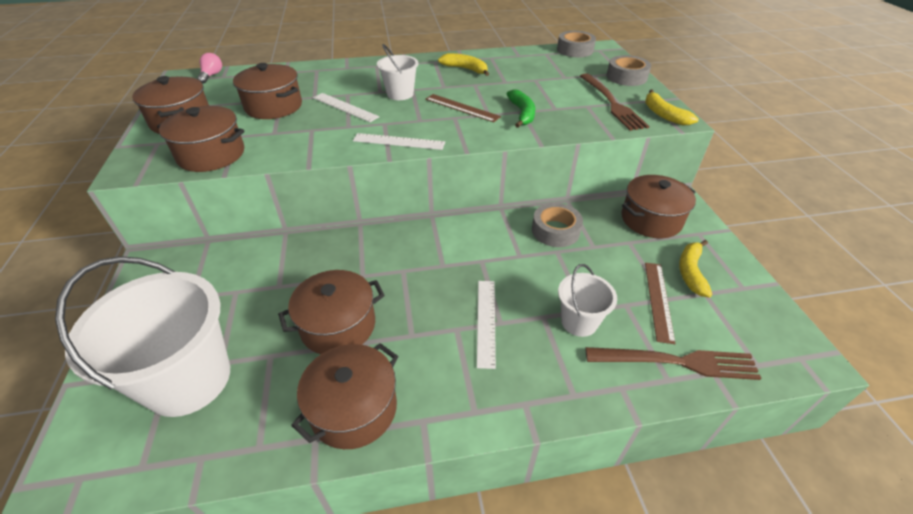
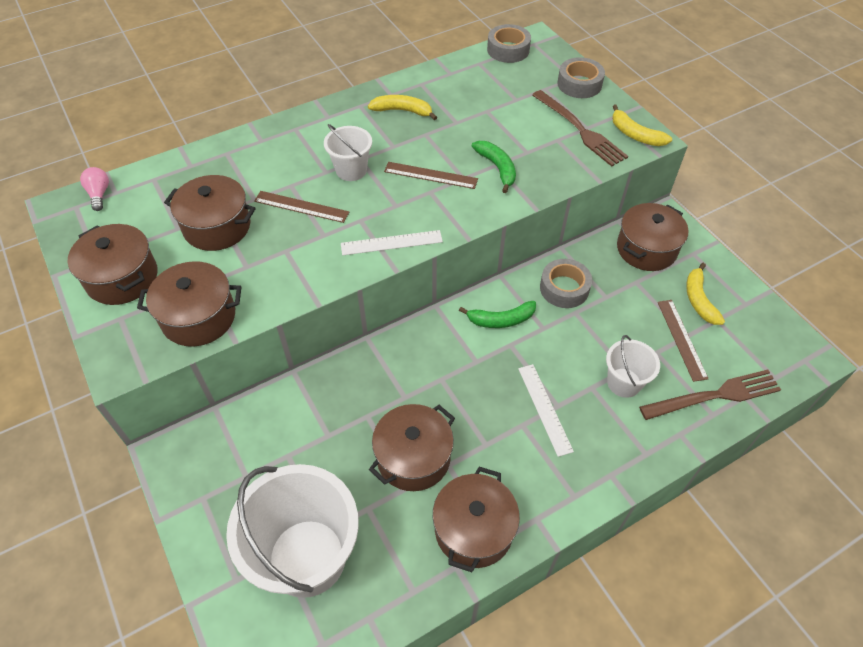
camera: 20 degrees left, 10 degrees up
white ruler [313,93,379,122] -> brown ruler [254,191,349,223]
none -> green banana [459,301,536,328]

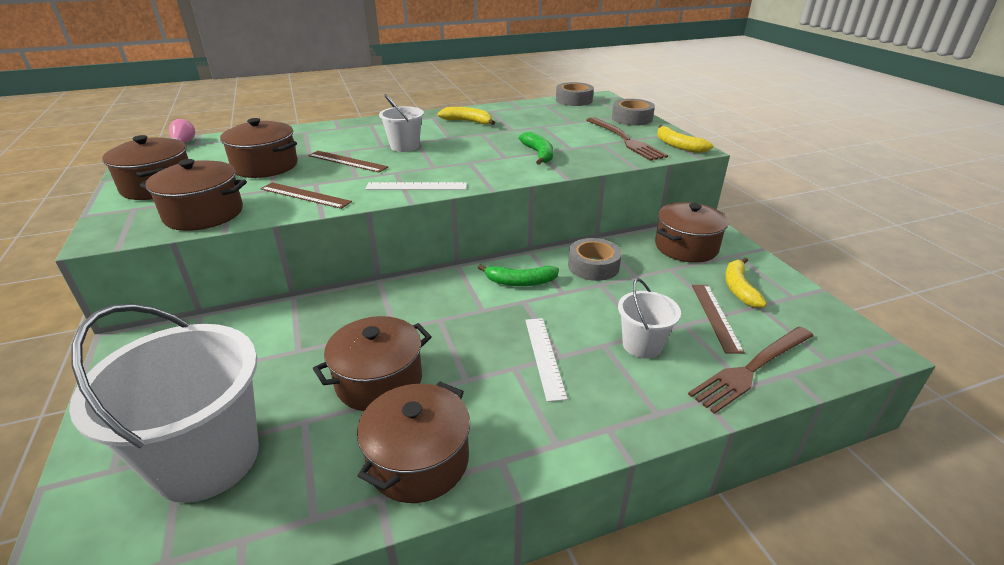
camera: 10 degrees right, 20 degrees down
brown ruler [384,162,478,189] -> brown ruler moved to [261,182,352,209]
brown fork [639,370,781,420] -> brown fork turned 150 degrees clockwise [688,326,813,414]

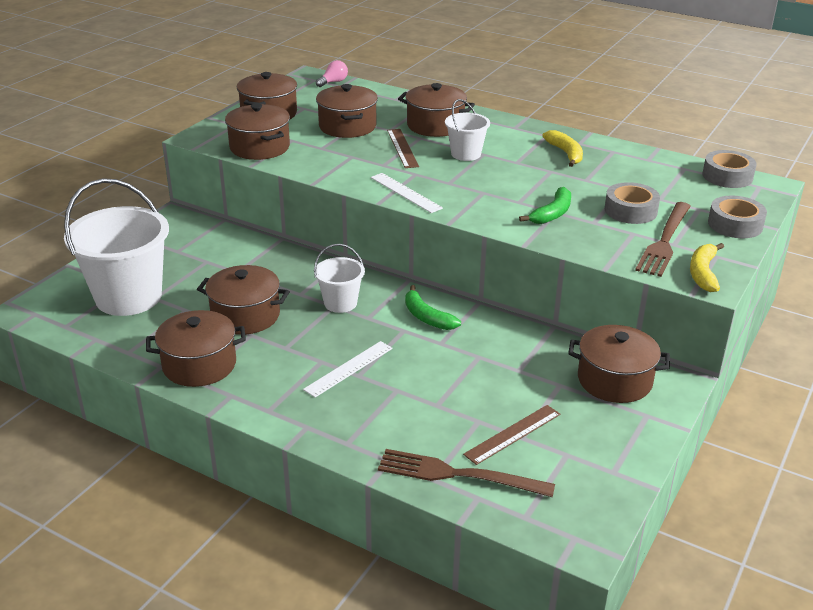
camera: 50 degrees right, 0 degrees up
brown ruler [261,182,352,209] -> none
grey tape [568,238,622,281] -> grey tape moved to [605,182,660,224]
white bucket [618,278,681,358] -> white bucket moved to [314,244,365,313]
yellow banana [725,257,767,308] -> none
none -> brown pot [398,83,475,137]

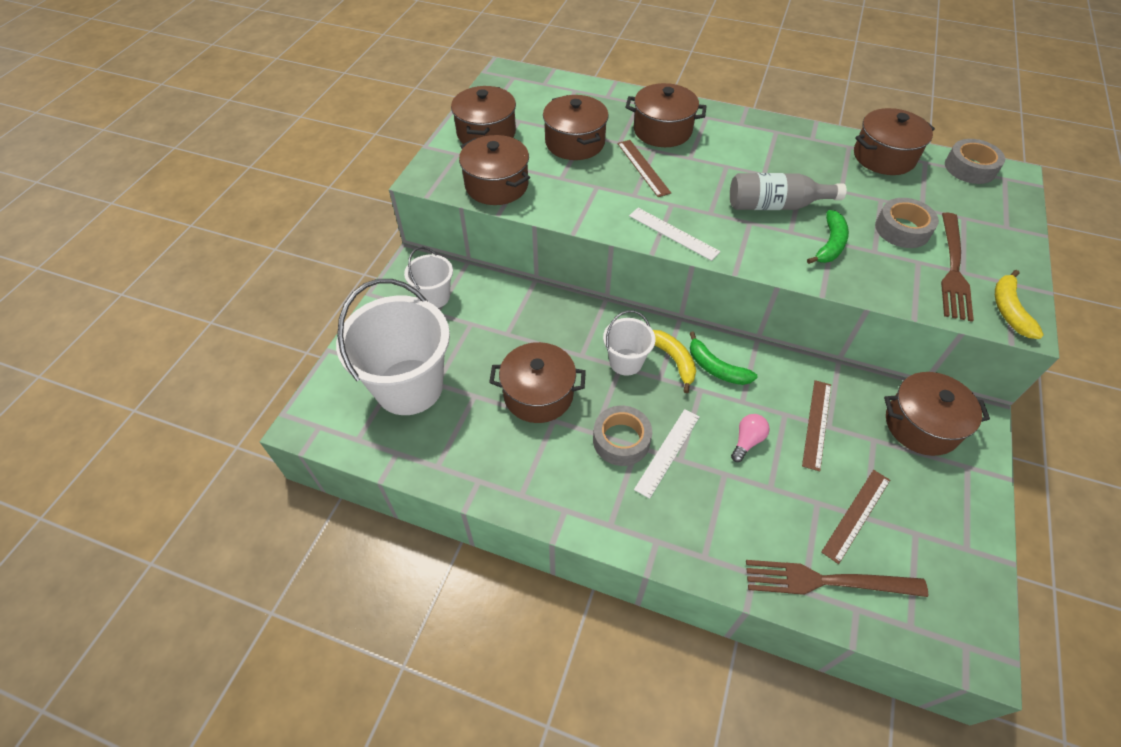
camera: 10 degrees left, 20 degrees up
brown pot [146,310,246,387] -> brown pot moved to [854,108,935,175]
pink light bulb [316,60,348,87] -> pink light bulb moved to [731,414,770,462]
white bucket [445,99,490,161] -> white bucket moved to [404,247,453,308]
yellow banana [542,130,583,167] -> yellow banana moved to [653,330,696,393]
grey tape [708,196,767,238] -> grey tape moved to [593,406,652,466]
none -> grey bottle [730,173,847,210]
none -> brown ruler [802,380,831,471]

